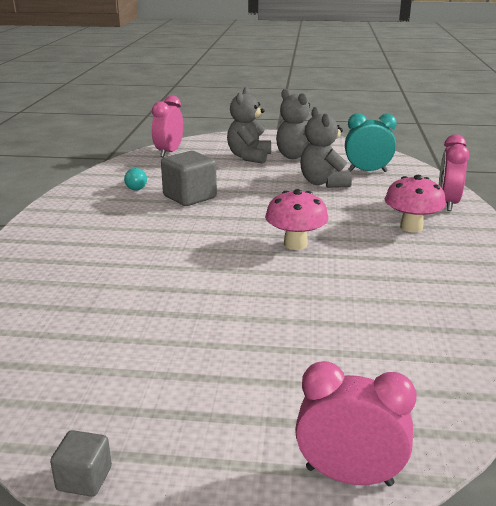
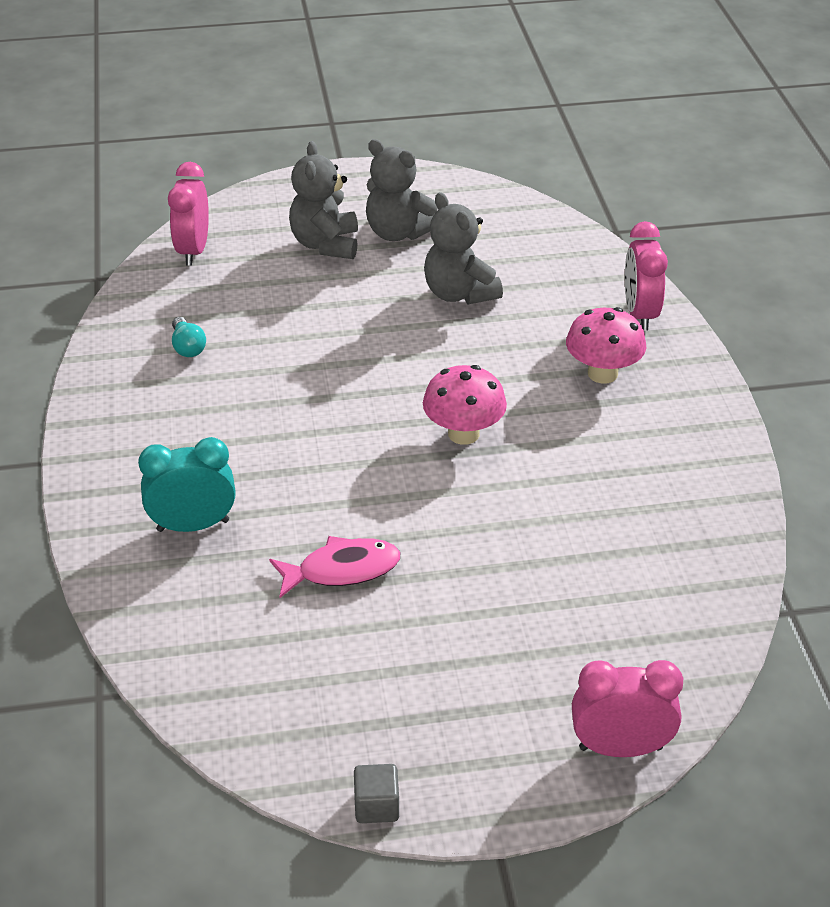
camera: 15 degrees left, 15 degrees up
grey cube [161,151,217,206] -> none
turquoise clock [345,113,397,172] -> turquoise clock moved to [138,437,236,532]
none -> pink fish [269,536,400,598]

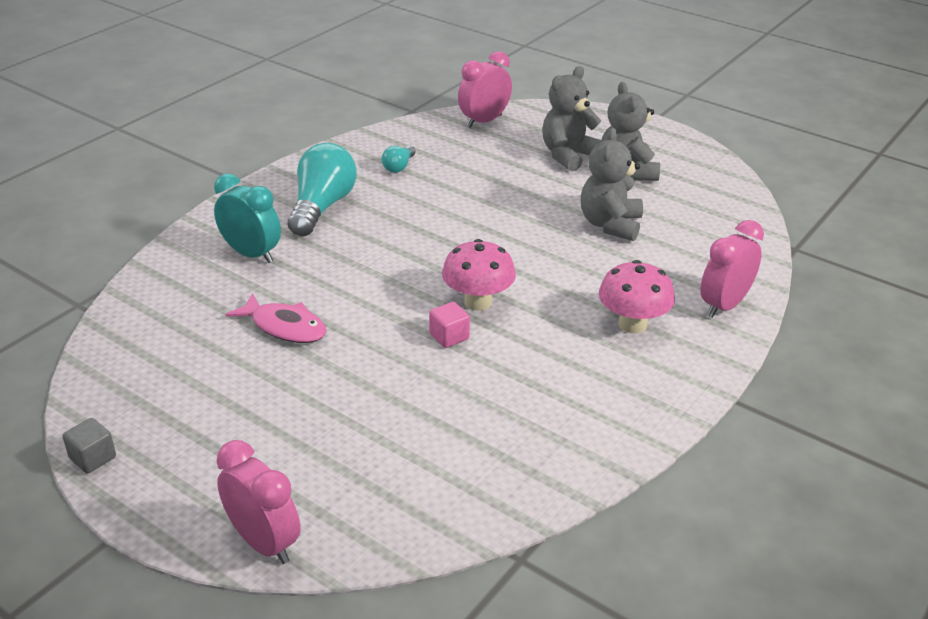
camera: 45 degrees right, 5 degrees down
none -> turquoise light bulb [288,143,356,236]
none -> pink cube [429,302,470,348]

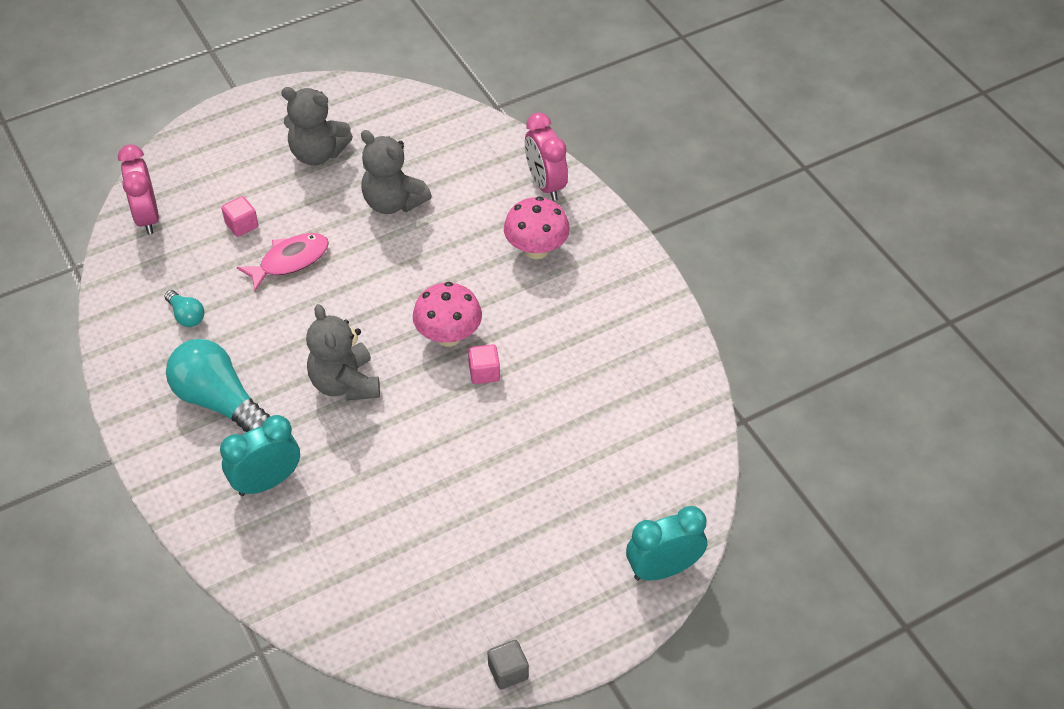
camera: 65 degrees left, 15 degrees up
pink clock [217,440,301,564] -> turquoise clock [626,506,707,580]
pink fish [225,293,326,343] -> pink fish moved to [237,233,329,291]
grey teddy bear [542,66,601,171] -> grey teddy bear moved to [306,304,380,400]
none -> pink cube [221,196,259,237]

